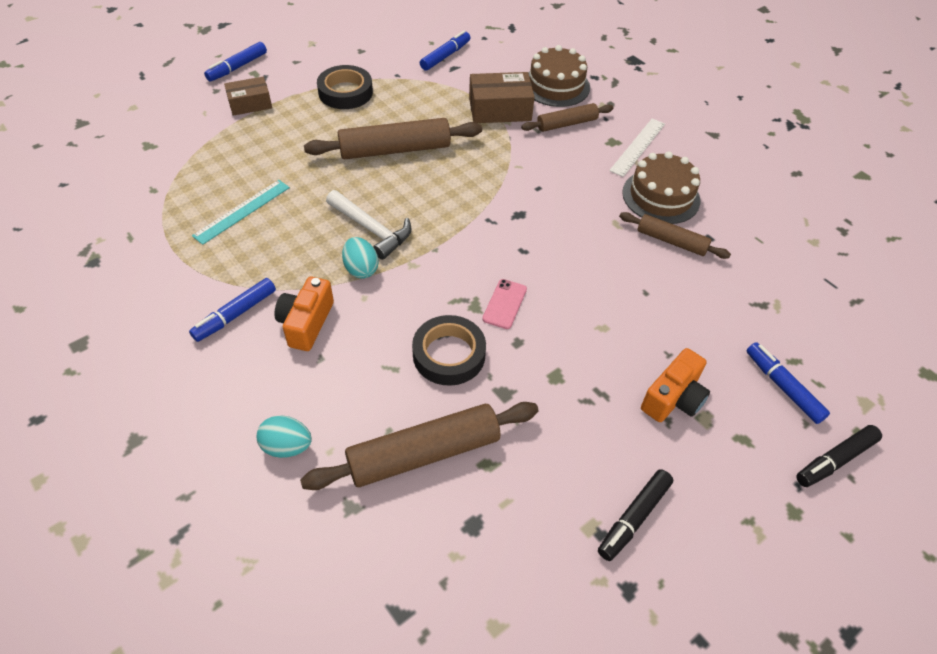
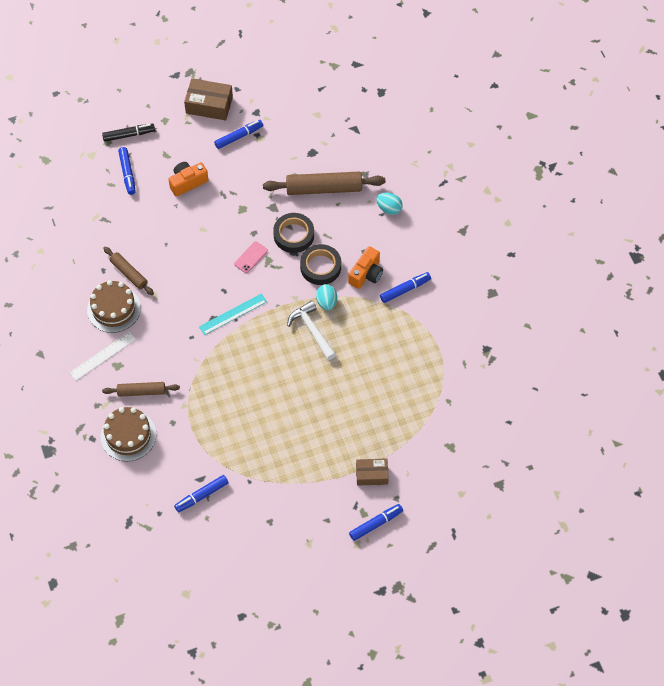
camera: 160 degrees left, 10 degrees up
turquoise ruler [192,180,290,245] -> turquoise ruler moved to [199,293,267,335]
brown rolling pin [304,118,482,159] -> none
black tape [317,65,373,109] -> black tape moved to [300,244,341,285]
brown box [469,72,535,123] -> brown box moved to [184,78,233,120]
black marker [598,469,673,561] -> blue marker [214,120,263,149]

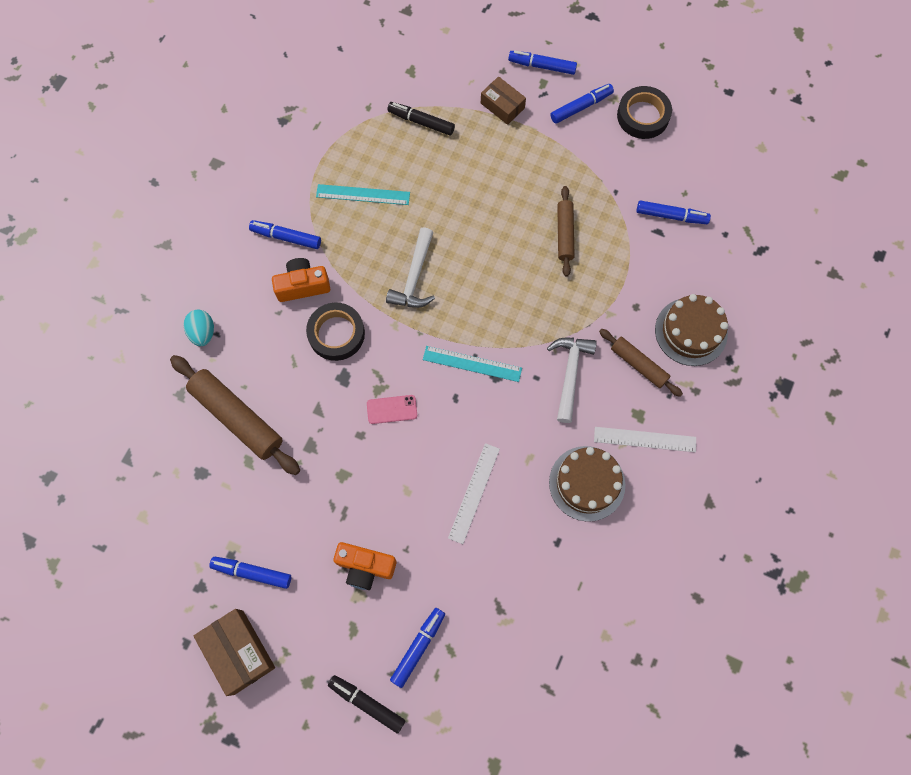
camera: 135 degrees left, 10 degrees up
brown rolling pin [103,247,154,295] -> brown rolling pin moved to [557,186,575,277]
black tape [273,213,314,253] -> black tape moved to [617,86,672,139]
turquoise egg [316,284,337,311] -> none
none -> turquoise ruler [316,184,410,205]
none -> black marker [387,102,455,136]
none -> white ruler [448,443,500,544]
none -> white hammer [547,338,597,423]
none -> blue marker [550,84,614,124]

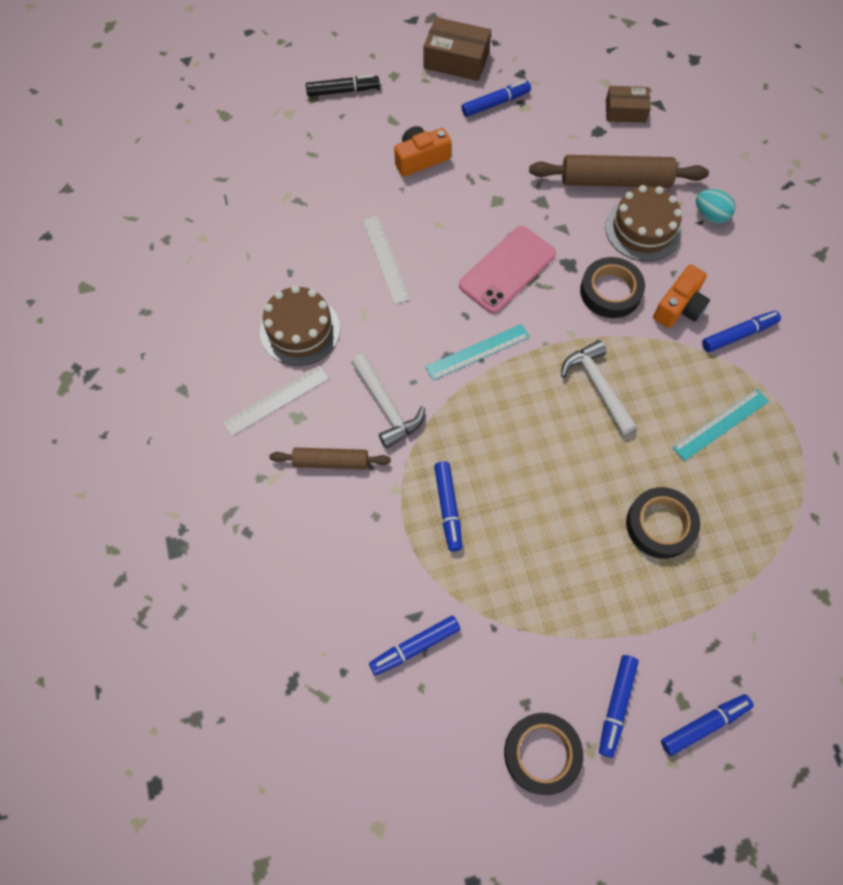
camera: 140 degrees right, 5 degrees down
pink phone [367,395,417,424] -> pink phone [459,226,556,313], size x1.93
black marker [387,102,455,136] -> none
blue marker [390,608,445,688] -> blue marker moved to [434,461,462,552]
brown box [481,76,526,125] -> brown box moved to [606,86,651,123]
brown rolling pin [557,186,575,277] -> none
brown cake [655,294,728,366] -> brown cake moved to [605,185,682,261]
none -> black tape [626,487,700,559]

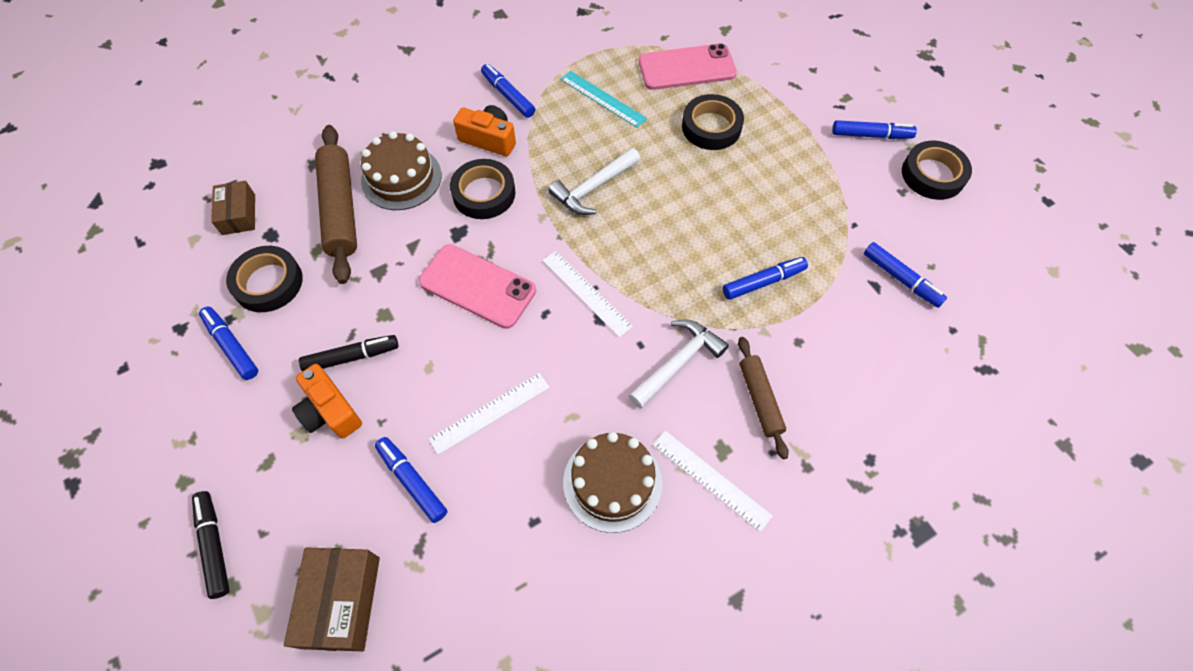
camera: 105 degrees left, 5 degrees down
brown box [423,17,491,81] -> brown box moved to [284,547,380,651]
turquoise ruler [425,324,530,380] -> white ruler [542,251,633,338]
blue marker [661,694,754,756] -> blue marker moved to [375,437,447,523]
turquoise egg [696,189,736,224] -> none
none -> black tape [226,246,303,312]
none -> black marker [299,335,398,372]
none -> pink phone [639,43,737,90]

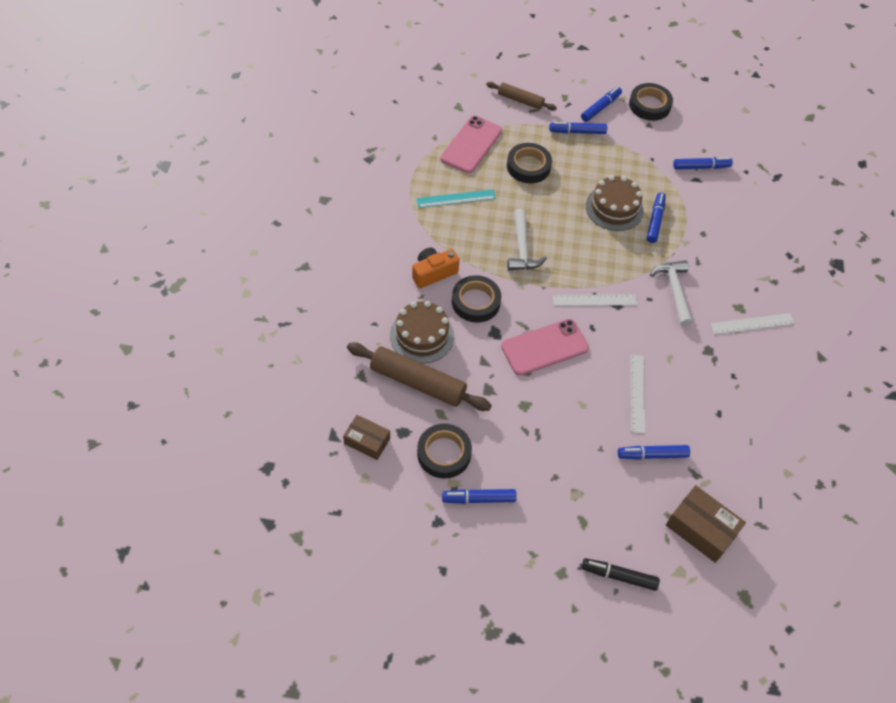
camera: 55 degrees left, 5 degrees down
orange camera [292,364,362,439] -> none
black marker [299,335,398,372] -> none
blue marker [481,64,535,118] -> blue marker moved to [549,122,607,134]
brown cake [563,432,662,533] -> brown cake moved to [586,175,644,231]
brown rolling pin [738,337,789,459] -> brown rolling pin moved to [486,82,557,111]

